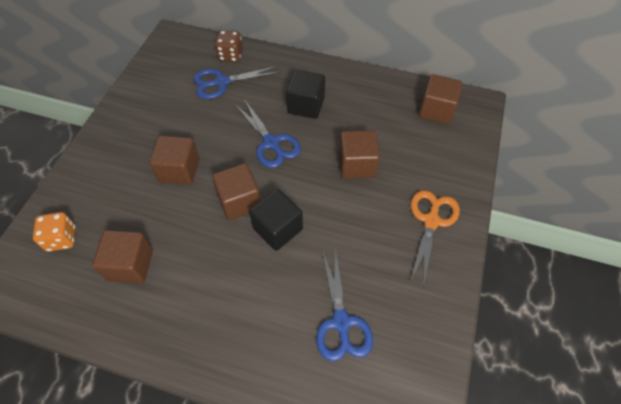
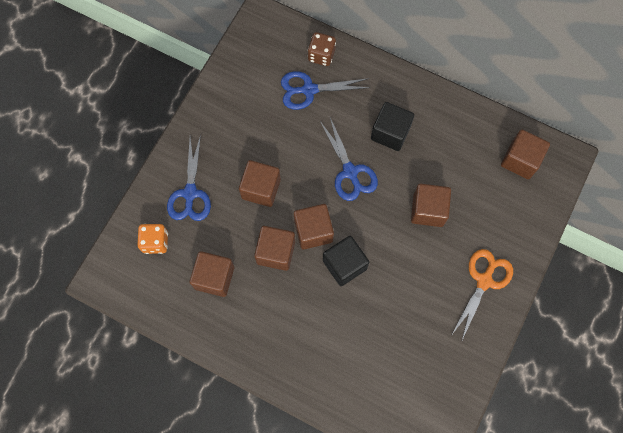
camera: 10 degrees right, 15 degrees up
blue scissors [316,248,373,361] -> blue scissors moved to [167,134,211,221]
none -> brown cube [254,226,295,271]

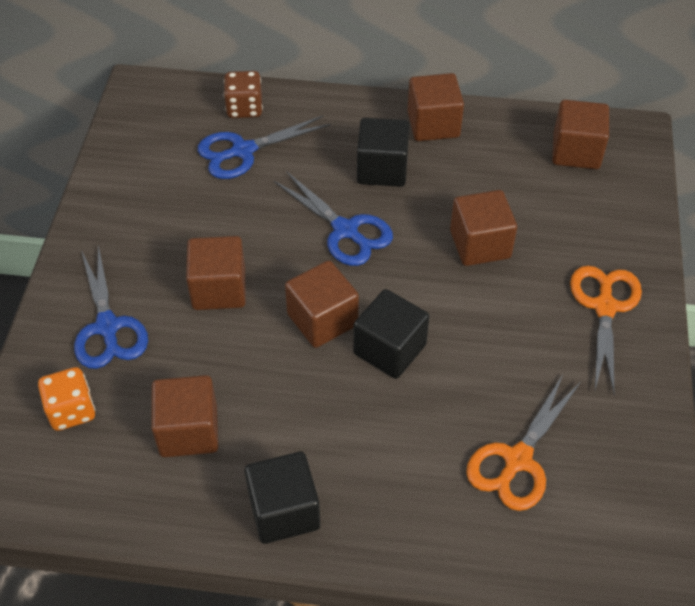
camera: 20 degrees left, 20 degrees down
brown cube [254,226,295,271] -> brown cube moved to [407,73,464,141]
none -> black cube [245,452,320,544]
none -> orange scissors [466,375,581,511]

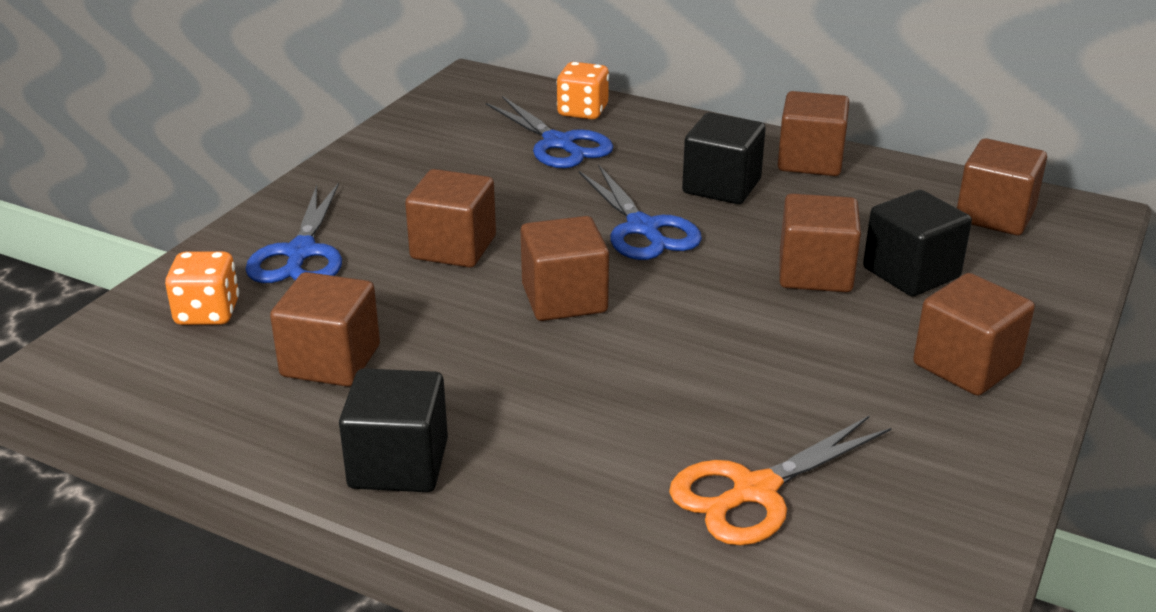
camera: 20 degrees right, 20 degrees down
blue scissors [198,115,331,179] -> blue scissors turned 120 degrees counterclockwise [486,96,614,168]
brown dice [224,71,263,118] -> orange dice [556,62,609,119]
black cube [353,289,429,379] -> black cube moved to [863,190,972,297]
orange scissors [570,266,642,394] -> brown cube [913,273,1035,396]

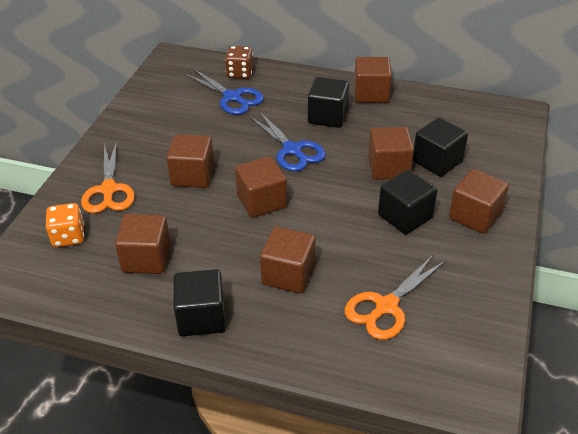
camera: 10 degrees left, 10 degrees up
blue scissors [245,183,342,283] -> orange scissors [81,141,135,213]
orange dice [556,62,609,119] -> brown dice [225,46,254,79]
brown cube [957,138,1047,235] -> brown cube moved to [260,226,315,294]
none -> black cube [378,169,438,235]

